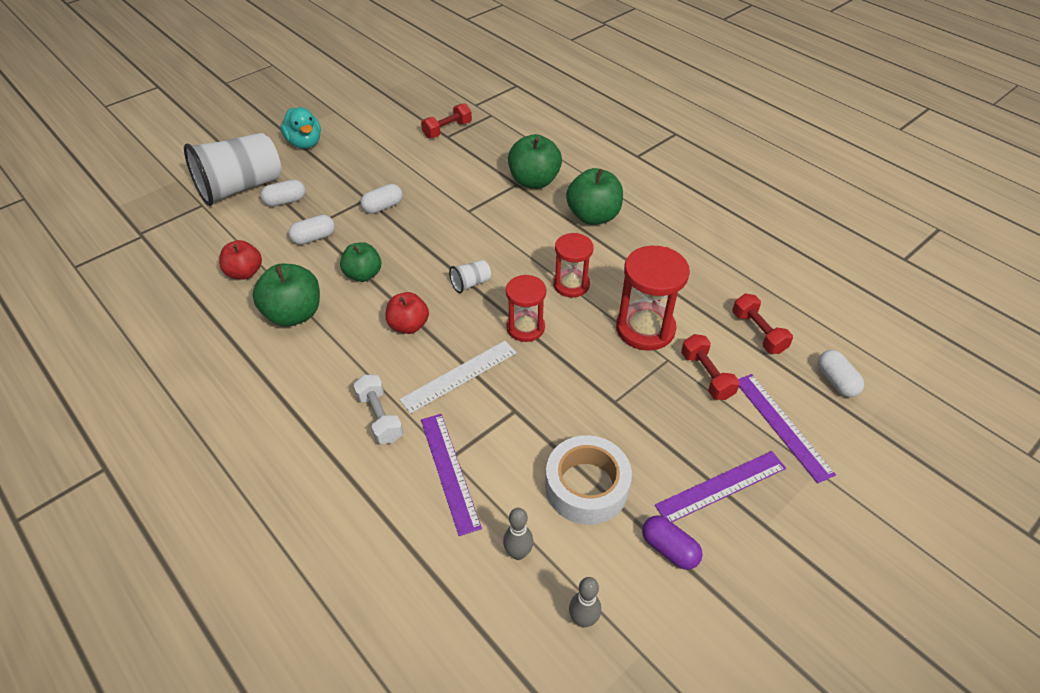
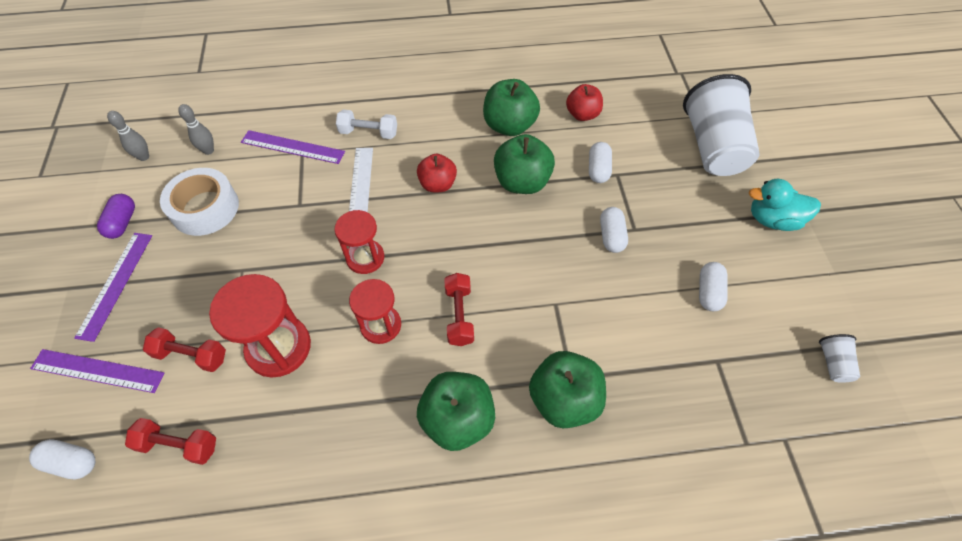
camera: 125 degrees right, 10 degrees up
white capsule [261,179,306,206] -> white capsule moved to [699,262,728,311]
green apple [340,242,381,282] -> green apple [494,134,555,194], size x1.51
red dumbbell [421,103,472,138] -> red dumbbell moved to [444,273,474,346]
white cup [449,260,491,293] -> white cup moved to [819,334,860,383]
purple capsule [642,515,703,570] -> purple capsule turned 75 degrees counterclockwise [97,194,135,239]

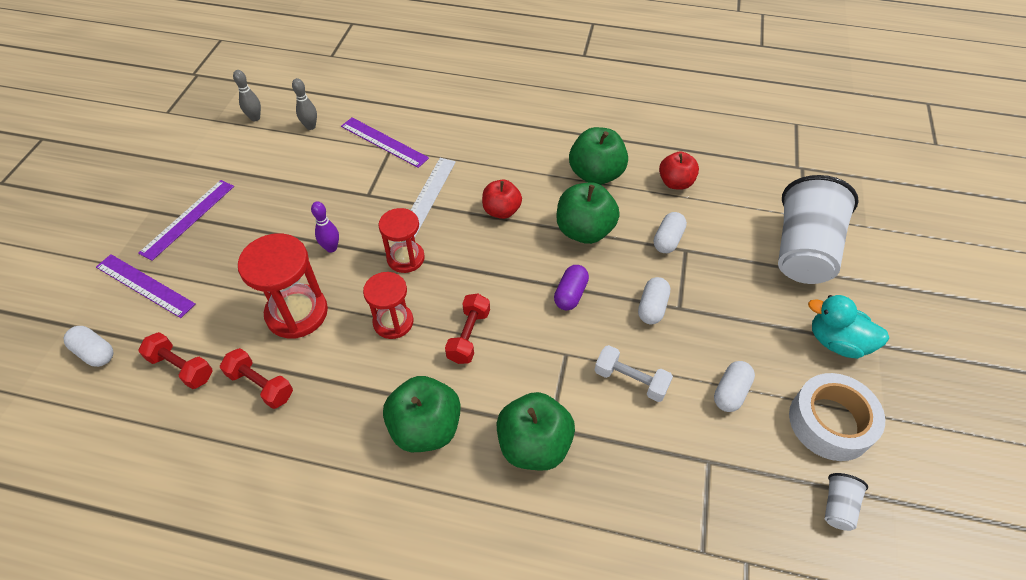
camera: 20 degrees right, 5 degrees down
purple capsule [97,194,135,239] -> purple capsule moved to [554,265,589,310]
red dumbbell [143,327,226,372] -> red dumbbell moved to [220,348,293,409]
white tape [160,168,239,236] -> white tape moved to [789,373,885,461]
white dumbbell [336,109,397,139] -> white dumbbell moved to [595,345,673,402]
none -> purple bowling pin [311,201,339,253]

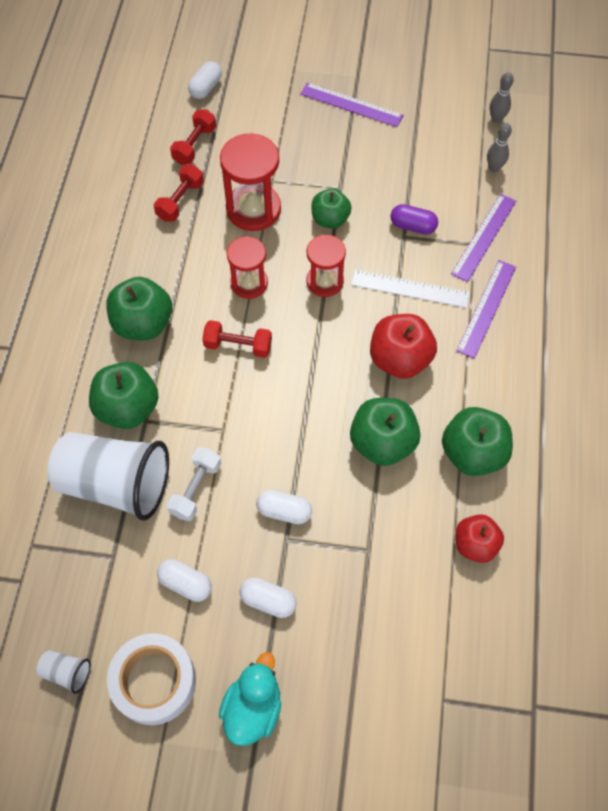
camera: 85 degrees right, 10 degrees up
purple ruler [96,254,195,318] -> purple ruler moved to [456,260,516,358]
purple bowling pin [311,201,339,253] -> green apple [311,189,352,229]
red apple [482,179,522,219] -> red apple [370,314,437,379], size x1.51
purple capsule [554,265,589,310] -> purple capsule moved to [390,204,438,234]
white capsule [654,212,687,253] -> white capsule moved to [239,577,297,618]
white cup [778,175,859,284] -> white cup moved to [48,432,169,521]

